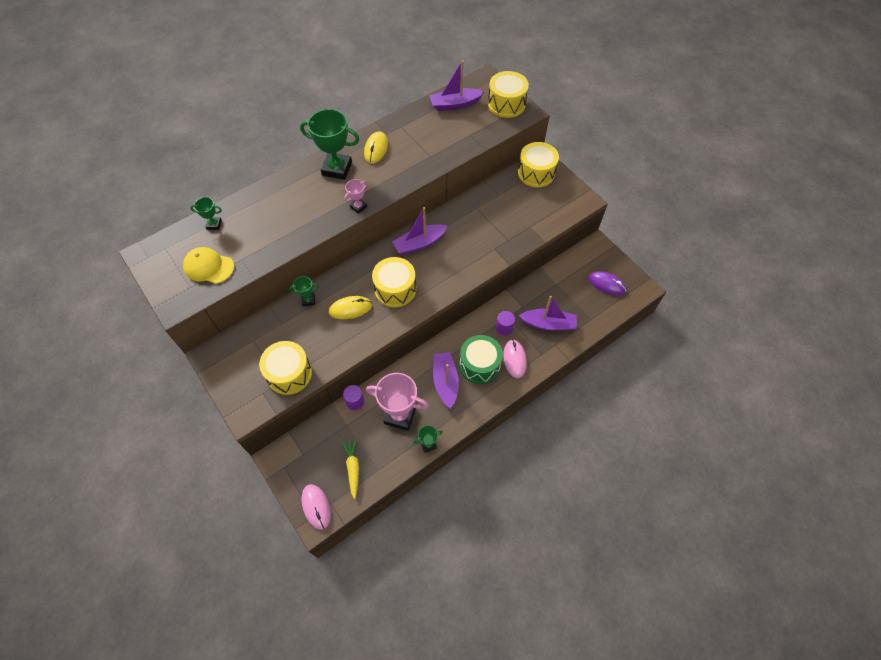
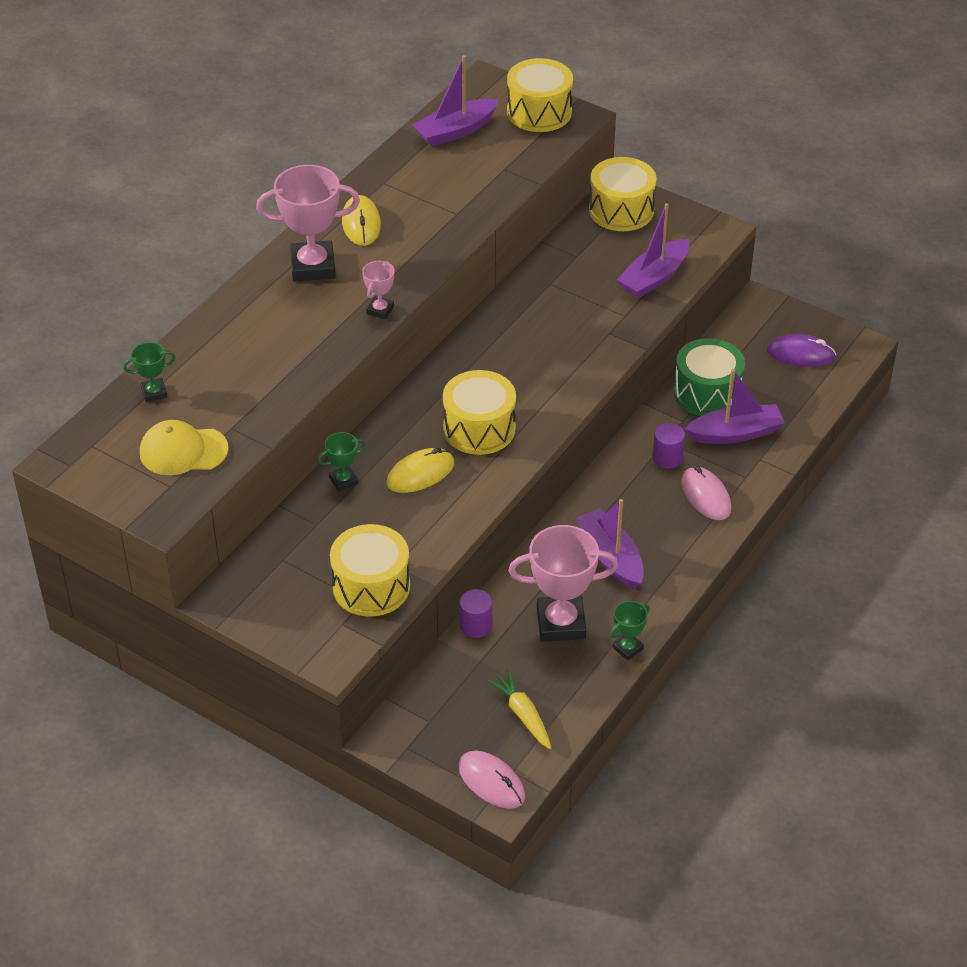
camera: 20 degrees left, 15 degrees down
green trophy [300,109,359,180] -> pink trophy [256,165,360,282]
purple boat [392,207,448,255] -> purple boat moved to [617,203,690,298]
green drum [460,335,503,384] -> green drum moved to [674,338,745,416]

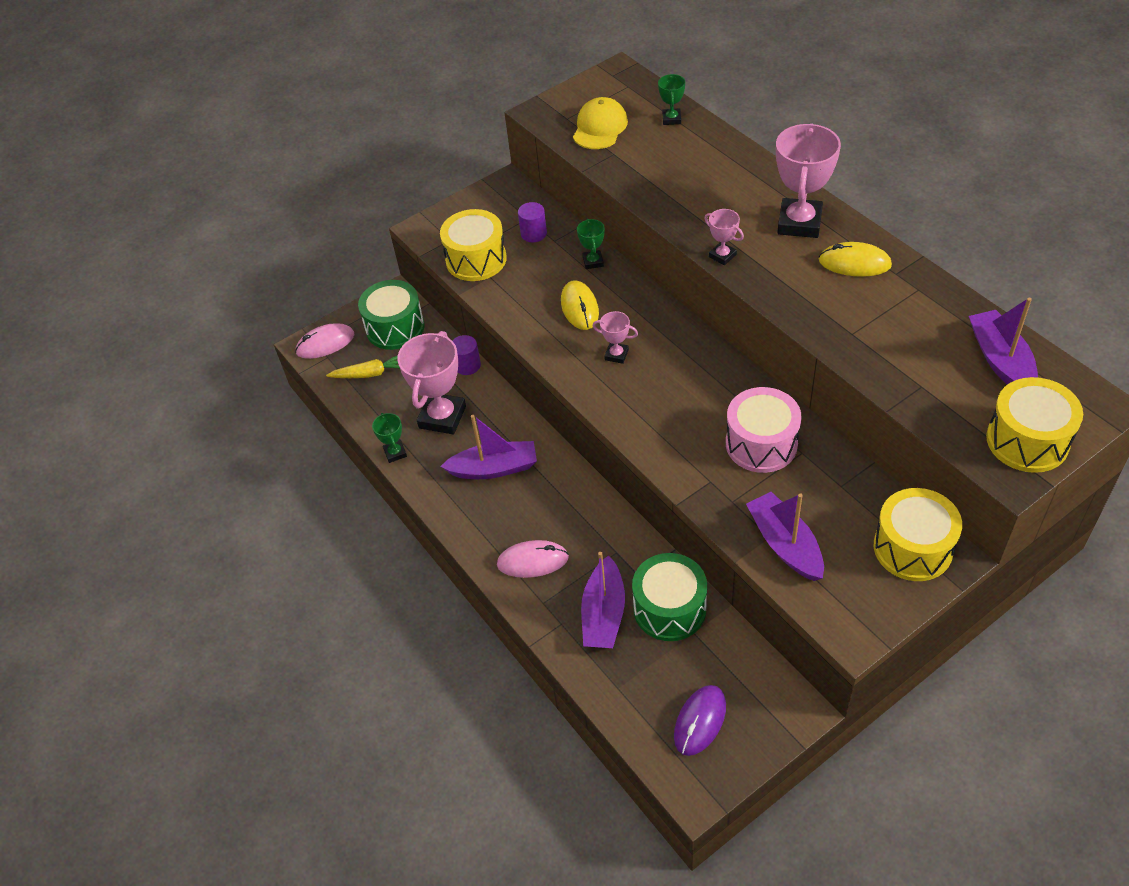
camera: 115 degrees right, 5 degrees up
yellow drum [443,370,516,455] -> pink trophy [593,311,638,364]
purple cylinder [652,423,685,469] -> purple cylinder moved to [518,202,547,242]
none -> green drum [358,280,425,350]
none -> pink drum [726,387,801,473]

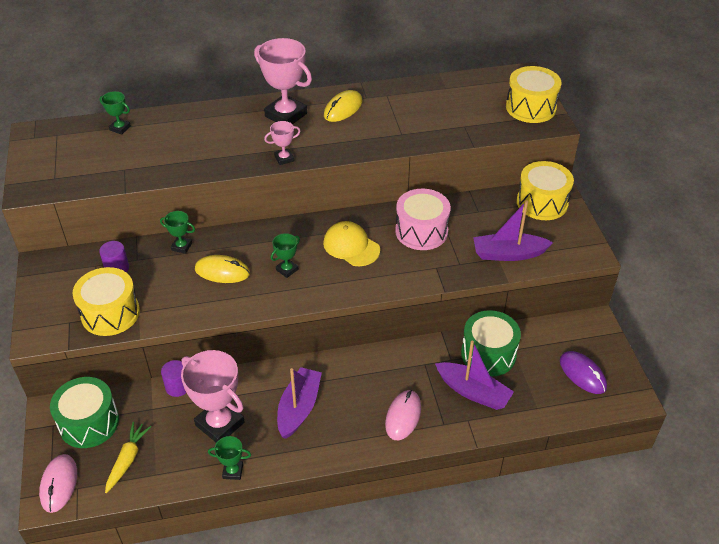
camera: 70 degrees left, 5 degrees down
yellow cap [573,97,628,149] -> yellow cap moved to [323,221,380,266]
pink trophy [593,311,638,364] -> green trophy [271,233,300,278]
purple boat [969,298,1038,385] -> none

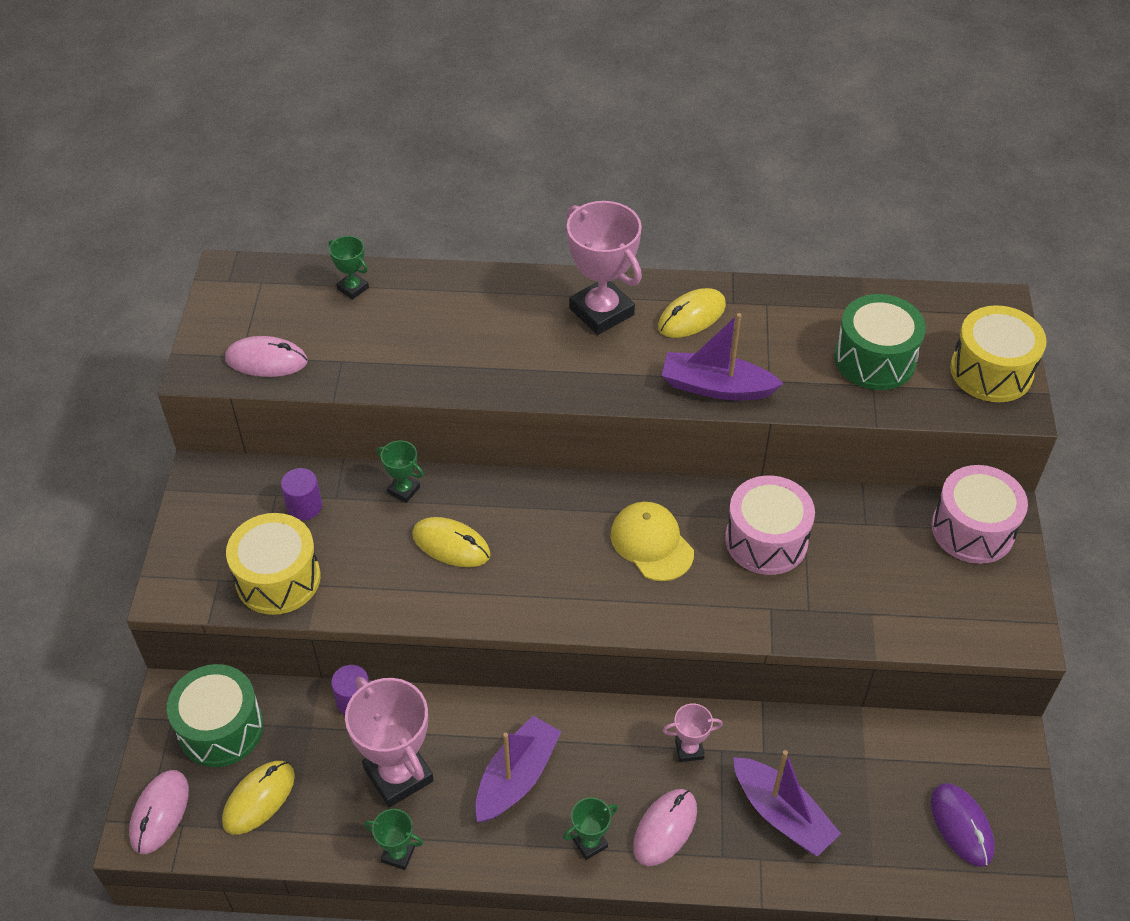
camera: 15 degrees right, 5 degrees up
yellow carrot [105,422,151,493] -> yellow mouse [222,761,295,835]
pink trophy [264,121,301,165] -> pink trophy moved to [663,704,723,762]
green trophy [271,233,300,278] -> green trophy moved to [563,797,618,860]
green drum [461,310,521,376] -> green drum moved to [834,294,926,390]
purple boat [473,201,553,261] -> purple boat moved to [662,313,783,401]
yellow drum [517,161,574,220] -> pink drum [931,465,1028,564]
none -> pink mouse [225,336,308,377]

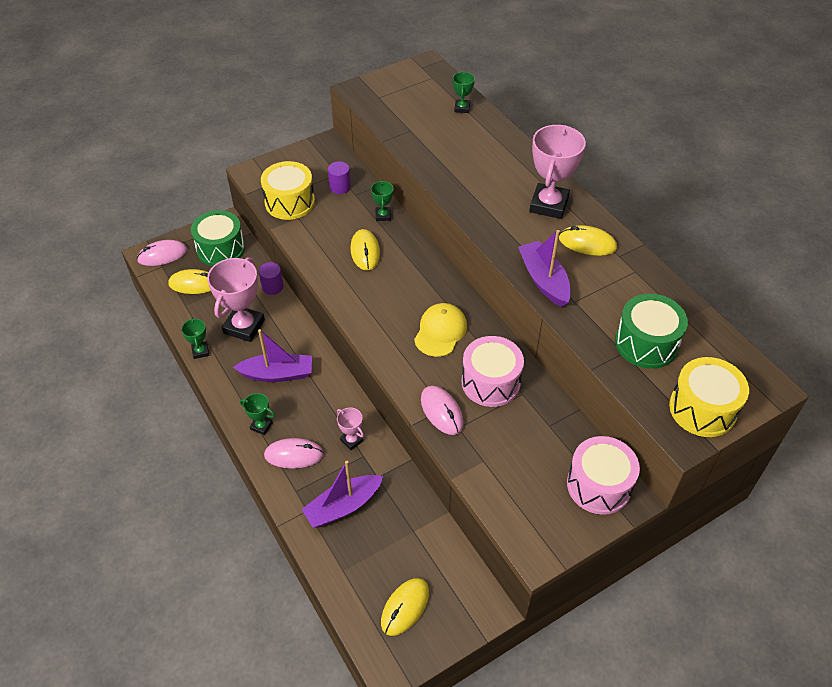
camera: 55 degrees right, 0 degrees up
pink mouse [225,336,308,377] -> pink mouse moved to [421,386,464,435]
purple boat [733,750,841,857] -> purple boat turned 45 degrees clockwise [301,461,383,528]
purple mouse [931,783,995,867] -> yellow mouse [381,578,429,636]

